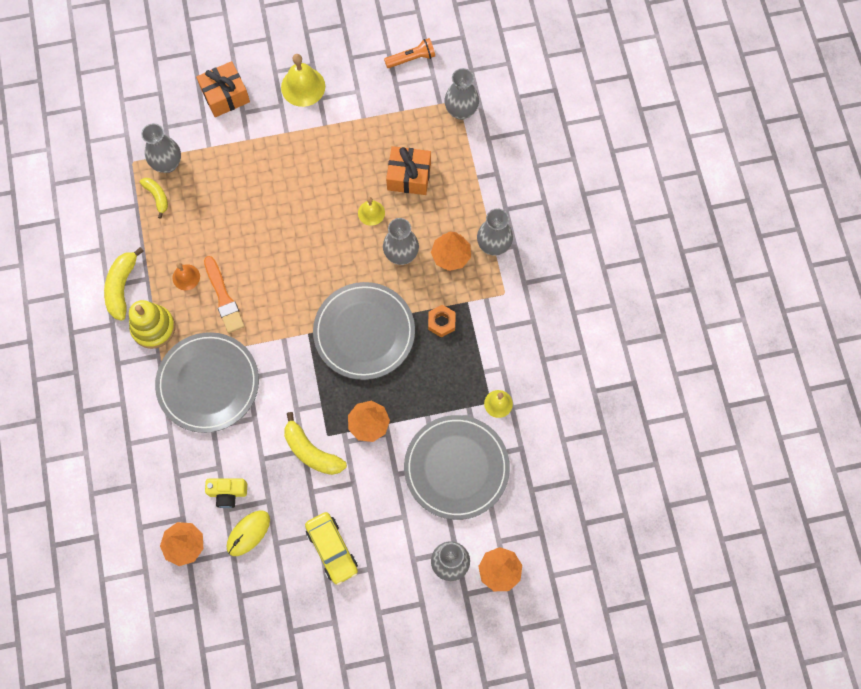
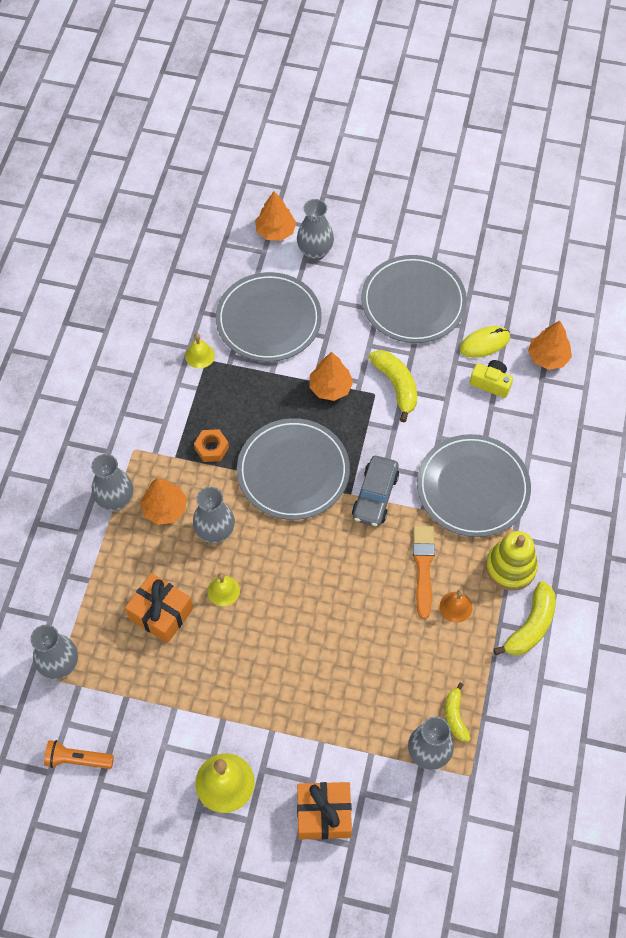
camera: 155 degrees left, 10 degrees down
yellow car [305,512,358,585] -> grey plate [361,255,467,343]
none -> grey car [352,456,399,527]

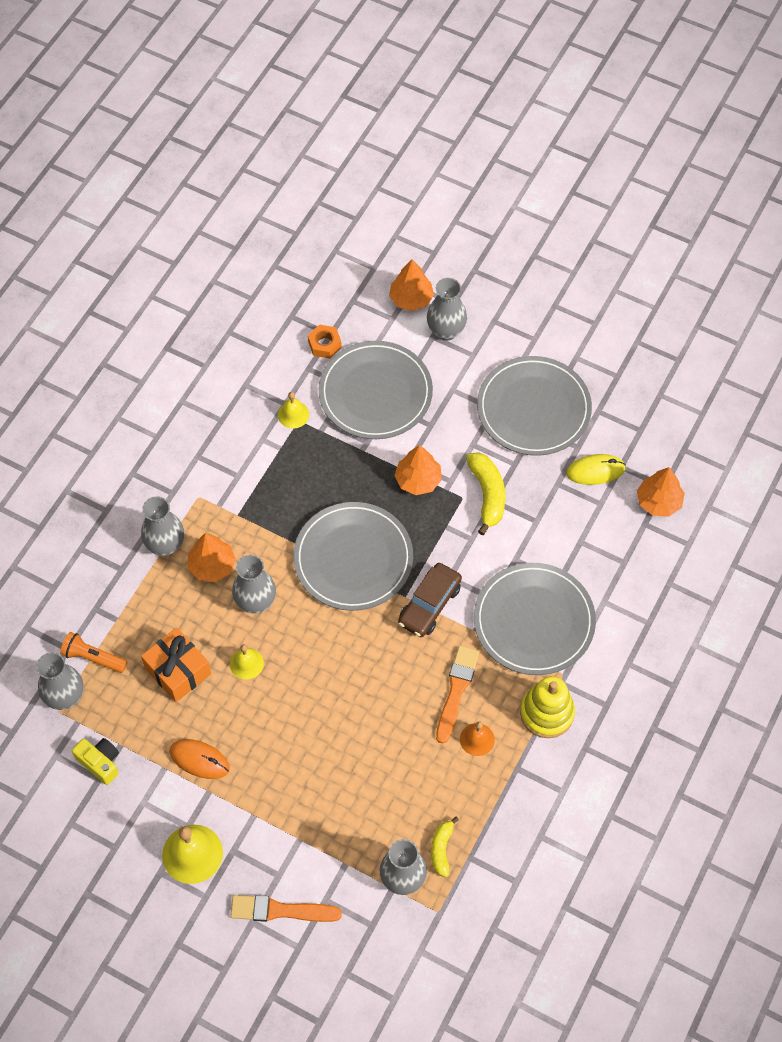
camera: 15 degrees right, 0 degrees up
orange flashlight [44,740,114,769] -> orange flashlight moved to [60,632,127,673]
orange nut [194,429,229,462] -> orange nut moved to [308,325,342,359]
orange gift [297,782,352,840] -> orange brush [230,895,342,922]
grey car [352,456,399,527] -> brown car [398,563,462,637]
yellow camera [470,360,513,398] -> yellow camera moved to [72,738,119,785]
yellow banana [493,581,556,656] -> none
none -> orange mouse [169,739,230,779]

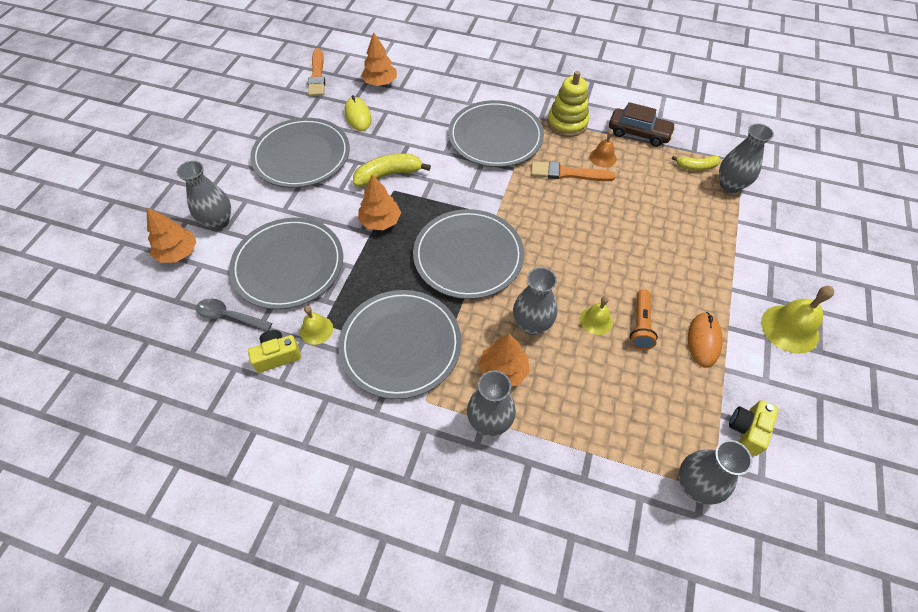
camera: 100 degrees left, 5 degrees down
orange flashlight [60,632,127,673] -> orange flashlight moved to [630,289,658,350]
orange gift [141,627,211,702] -> none
orange brush [230,895,342,922] -> orange brush moved to [308,48,325,96]
orange nut [308,325,342,359] -> grey spoon [196,298,272,331]
brown car [398,563,462,637] -> brown car moved to [609,102,676,147]
none -> yellow camera [248,330,301,373]
none -> grey plate [338,290,462,399]

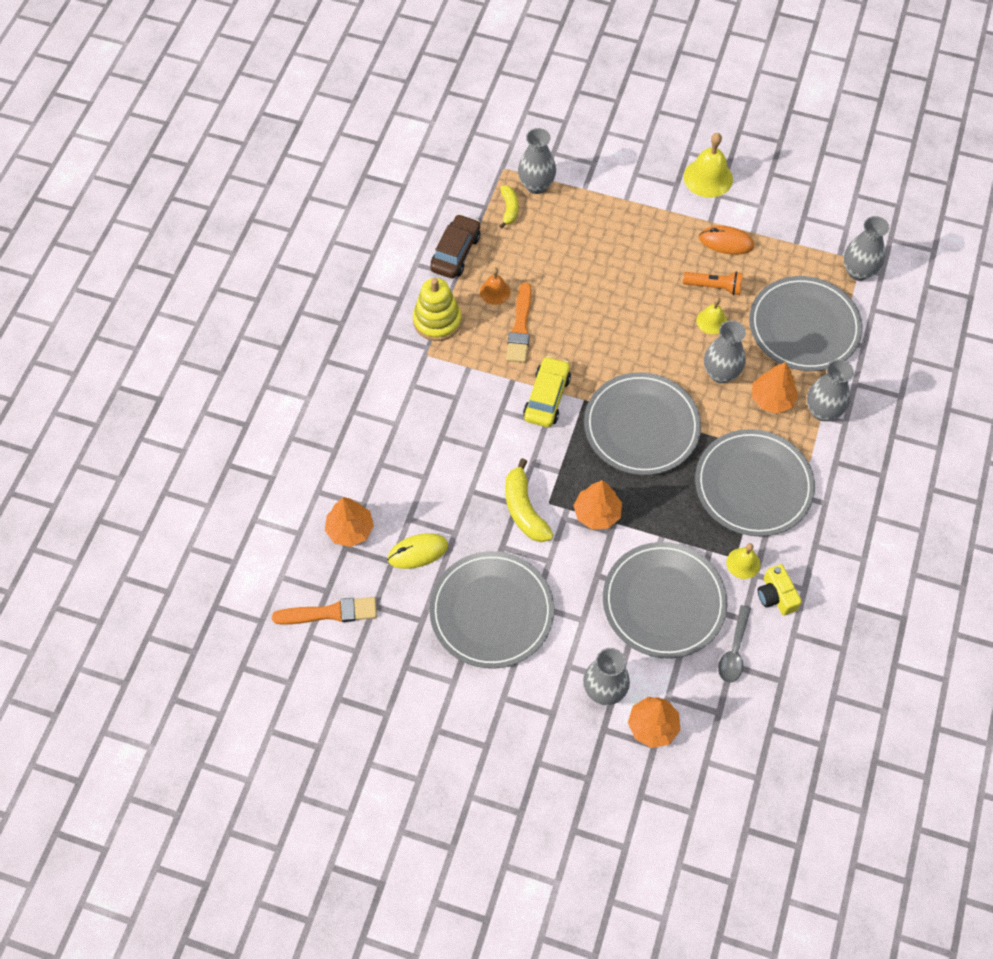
camera: 90 degrees left, 5 degrees up
grey plate [448,100,544,167] -> grey plate moved to [749,276,863,371]
yellow camera [729,400,779,456] -> none
none -> yellow car [523,356,571,427]

